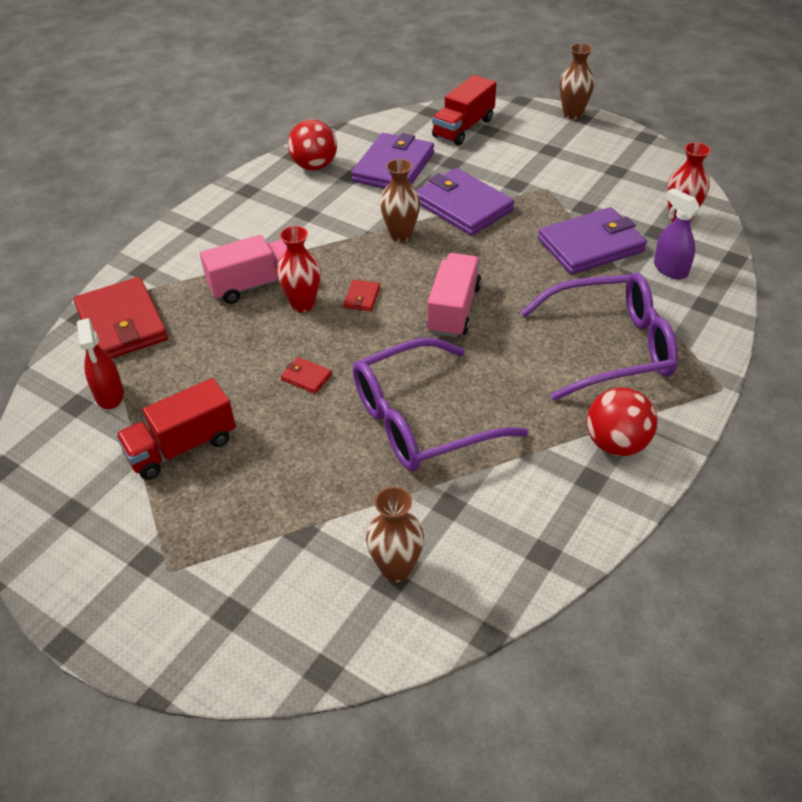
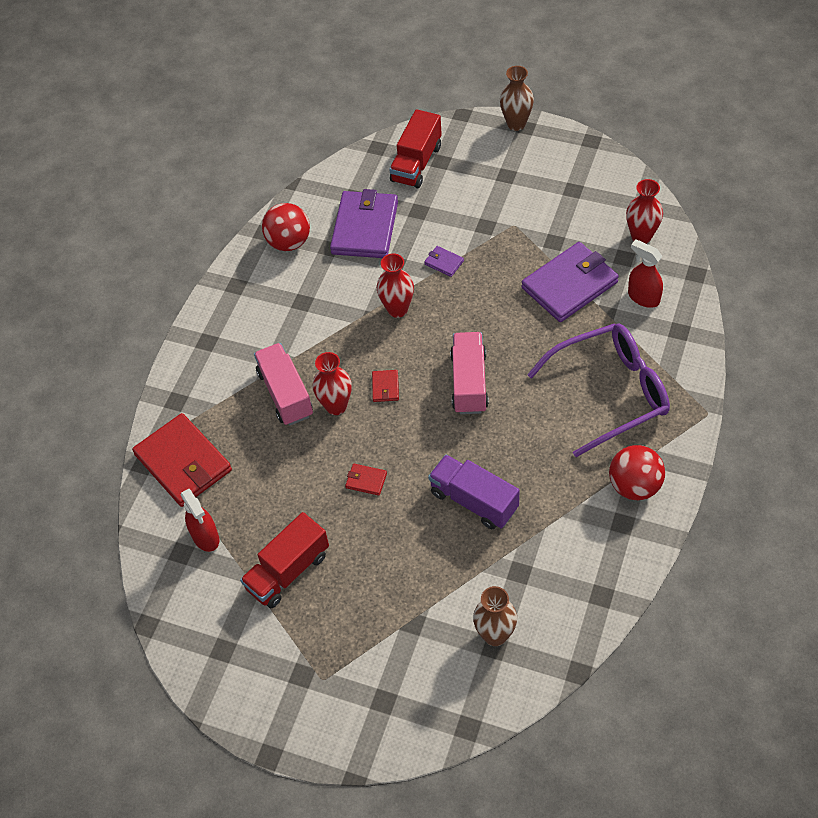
camera: 10 degrees left, 10 degrees up
pink truck [200,235,287,304] -> pink truck turned 75 degrees counterclockwise [254,343,313,425]
purple glasses [353,338,528,472] -> purple truck [428,454,519,529]
brown vase [380,159,420,242] -> red vase [377,253,414,318]
purple wallet [417,168,514,236] -> purple wallet [424,246,464,277], size x0.42
purple spray bottle [654,188,700,279] -> red spray bottle [628,240,663,308]

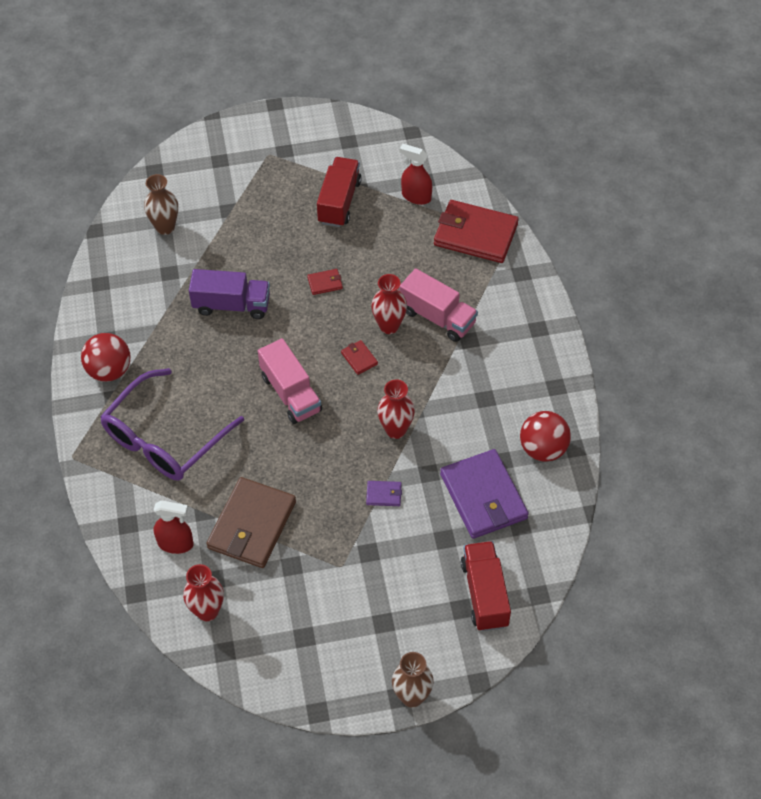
camera: 145 degrees right, 0 degrees up
purple wallet [522,242,619,322] -> brown wallet [206,477,296,568]

